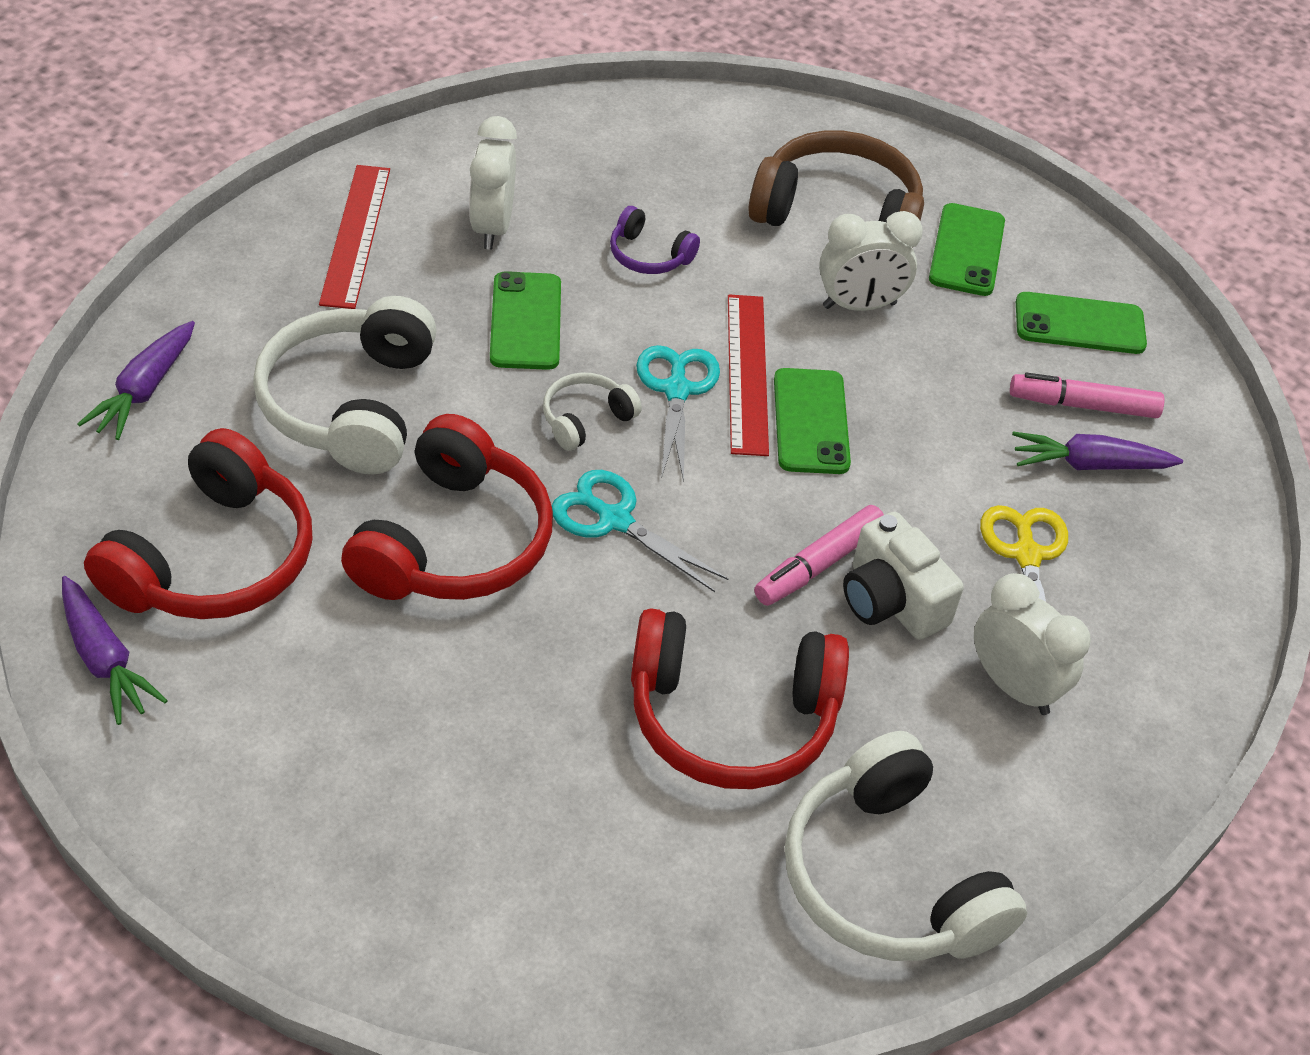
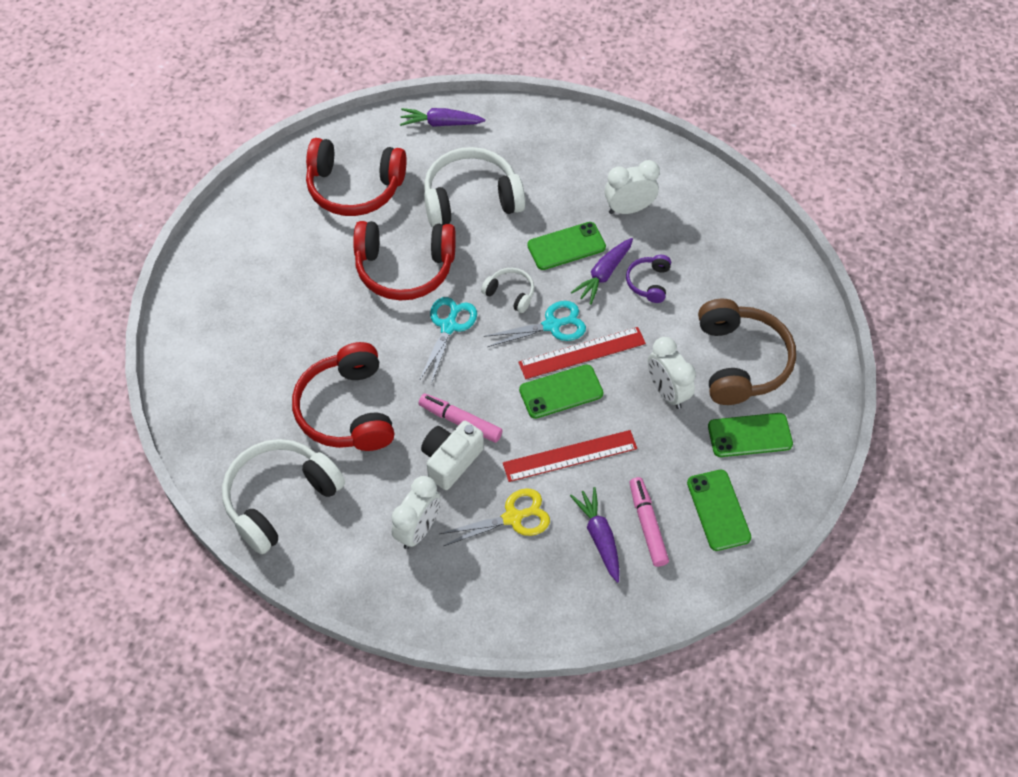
camera: 75 degrees right, 10 degrees up
purple carrot [62,576,168,725] -> purple carrot moved to [571,238,633,305]
red ruler [319,165,390,309] -> red ruler moved to [503,430,637,482]

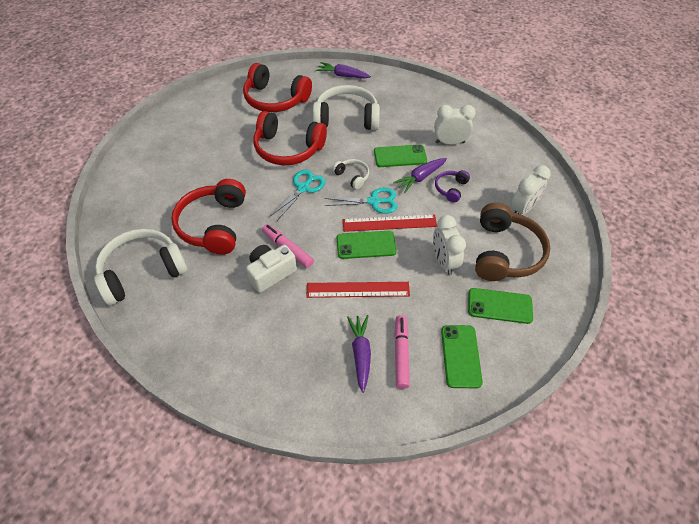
camera: 15 degrees right, 5 degrees down
white clock [392,476,440,549] -> white clock moved to [511,165,551,214]
yellow scissors [439,488,550,546] -> none

